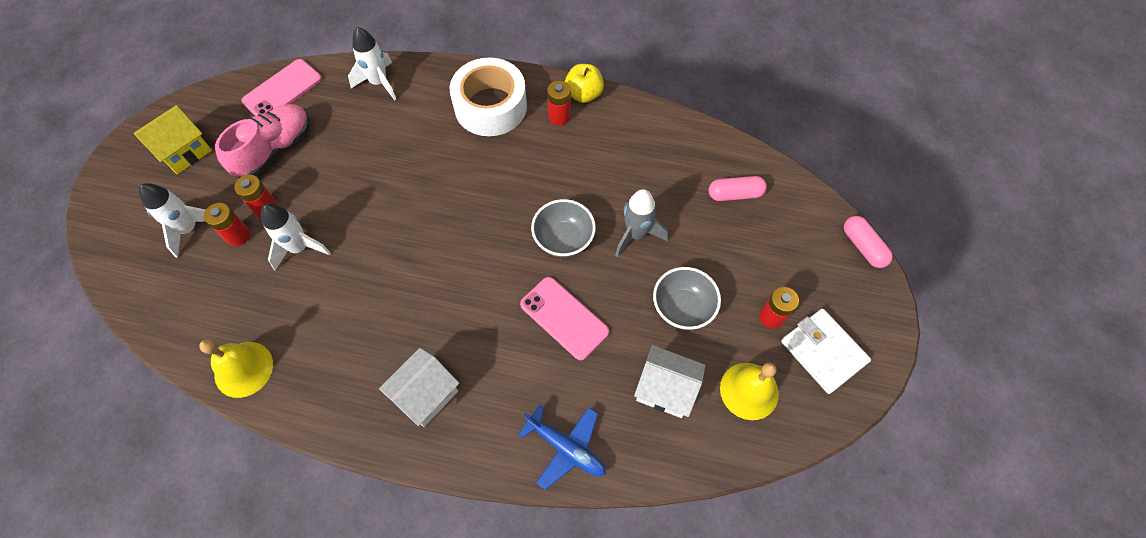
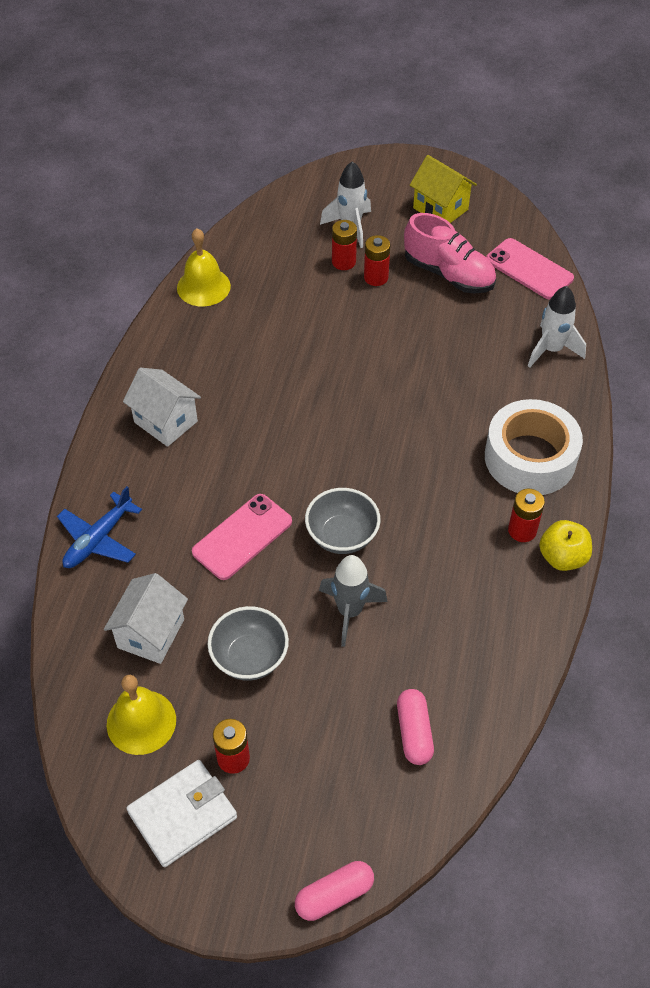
camera: 90 degrees right, 10 degrees down
white rocket [261,204,331,270] -> none

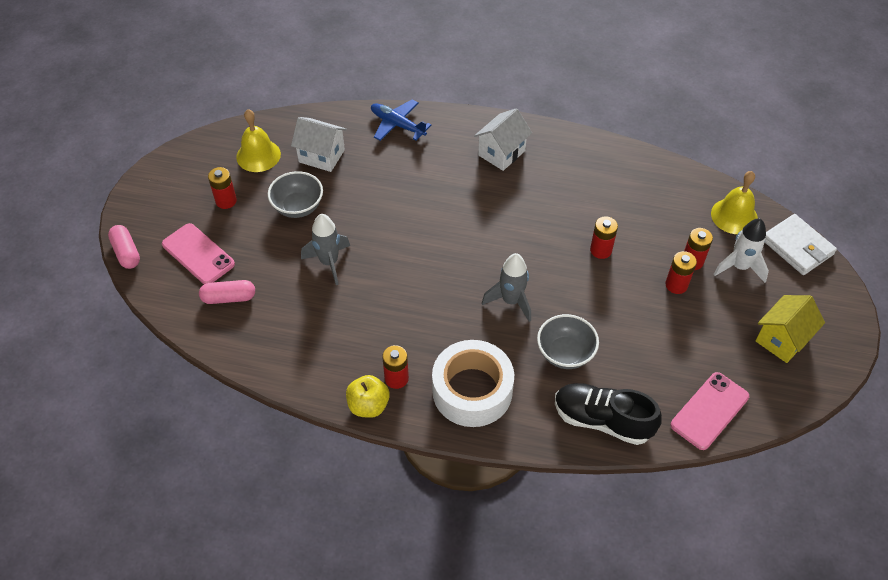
camera: 90 degrees right, 0 degrees up
white wallet [126,760,237,867] -> white wallet moved to [765,214,837,275]
yellow bell [177,228,231,306] -> yellow bell moved to [711,171,758,234]
pink phone [192,494,292,580] -> pink phone moved to [162,223,235,284]
grey bowl [305,488,381,554] -> grey bowl moved to [537,314,599,369]
pink shoe [404,213,496,294] -> none
white rocket [528,286,586,368] -> black shoe [555,383,662,445]
none -> grey rocket [482,253,531,322]
none -> red battery [590,216,618,259]

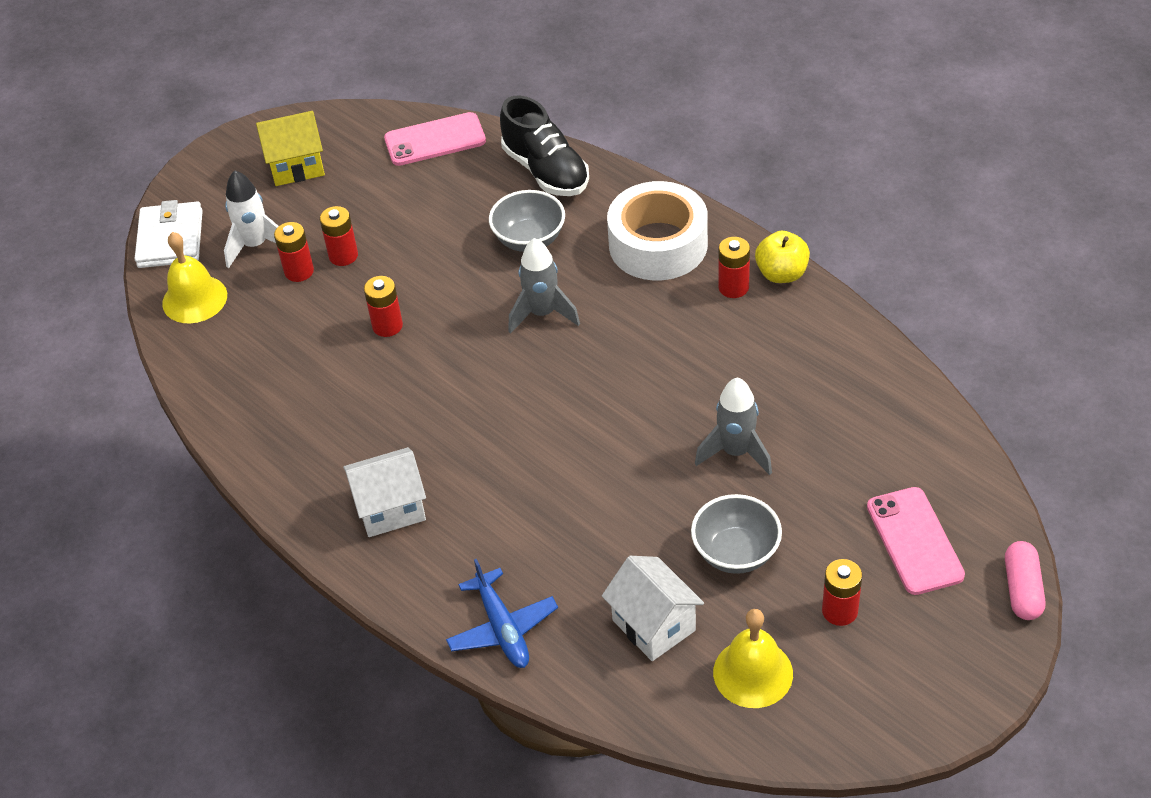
camera: 145 degrees left, 5 degrees down
pink capsule [199,280,255,304] -> none

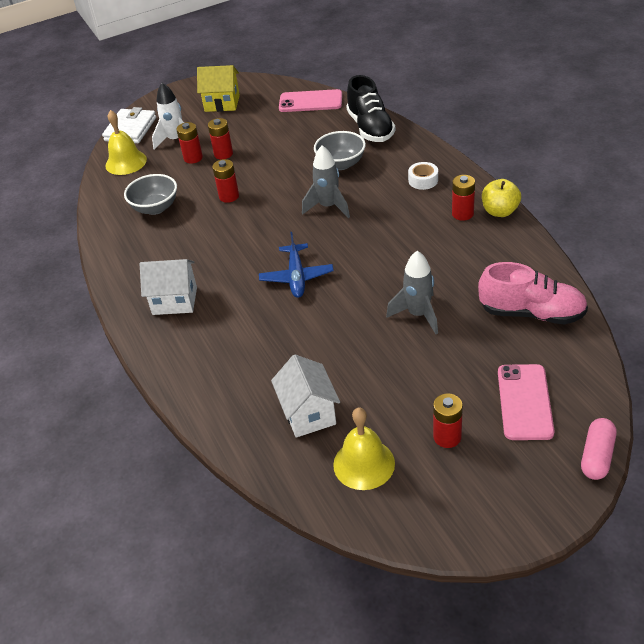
camera: 20 degrees right, 5 degrees down
blue plane [446,559,558,668] -> blue plane moved to [259,232,334,298]
white tape [607,181,708,280] -> white tape [408,162,438,190], size x0.43
grey bowl [691,494,782,574] -> grey bowl moved to [124,174,177,215]
none -> pink shoe [478,262,588,324]

